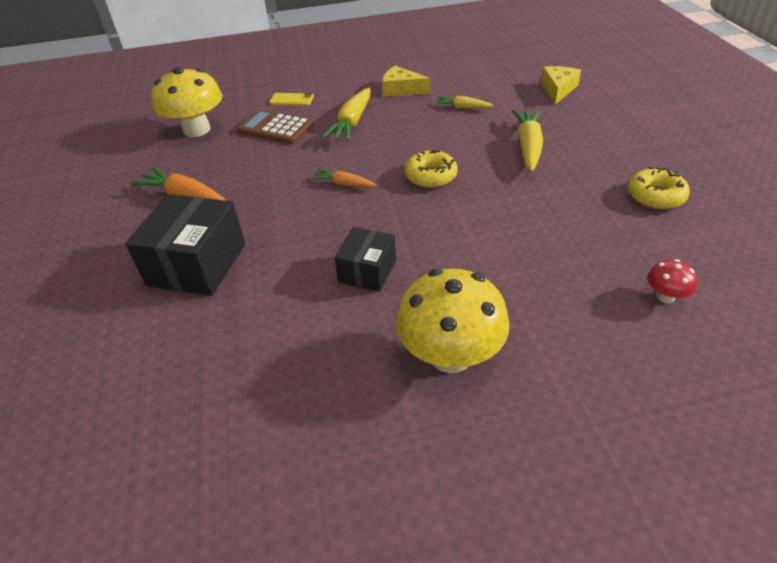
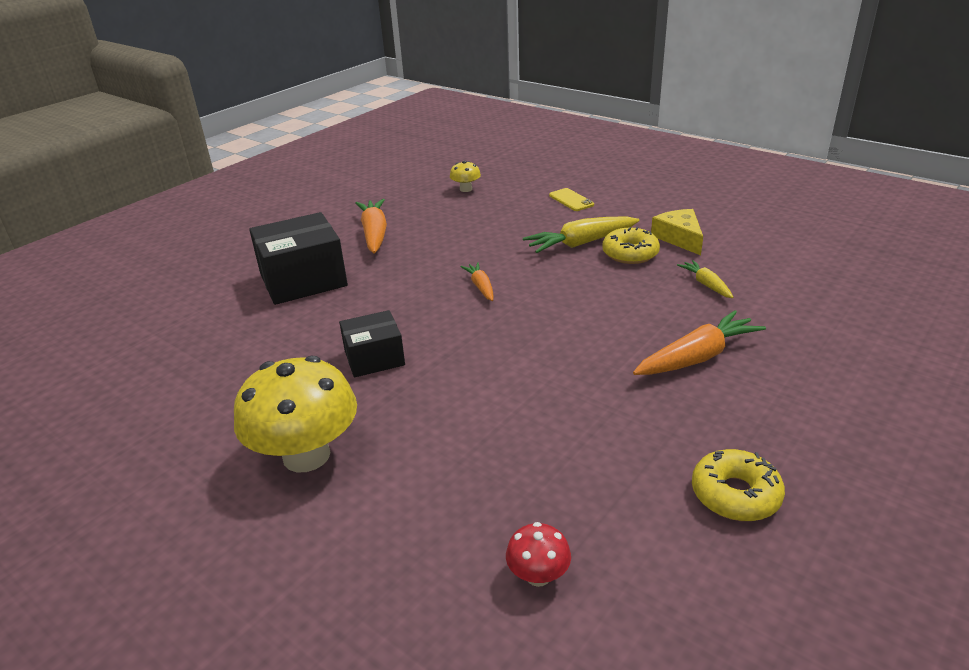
camera: 50 degrees right, 10 degrees down
yellow mushroom [151,67,222,137] -> yellow mushroom [450,161,481,192], size x0.45
brown calculator [237,109,313,144] -> none
yellow donut [405,150,458,188] -> yellow donut moved to [602,227,660,264]
yellow carrot [512,110,543,172] -> orange carrot [633,310,766,375]
yellow cheese [541,66,581,105] -> none

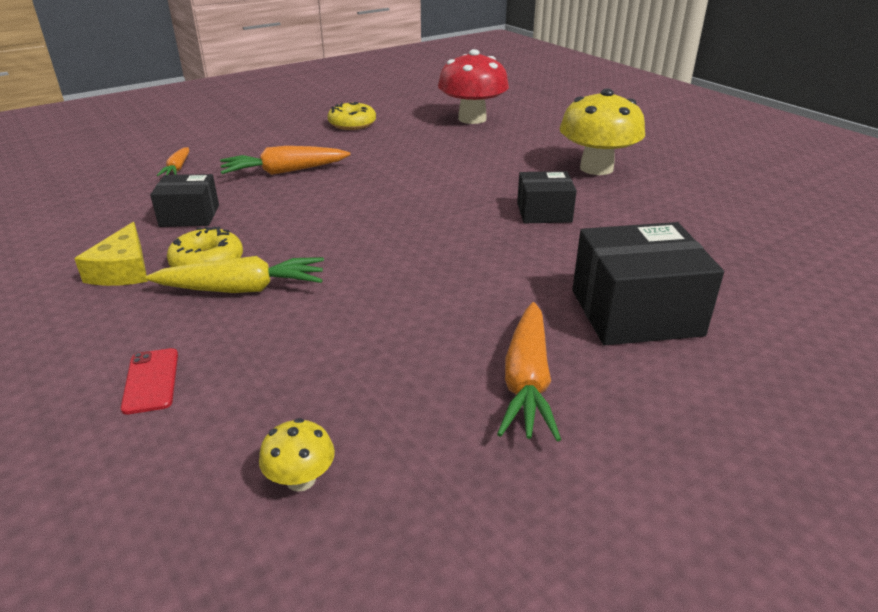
camera: 165 degrees left, 0 degrees up
orange carrot [460,262,494,301] -> orange carrot moved to [157,147,189,176]
red mushroom [506,522,571,587] -> red mushroom [438,49,509,124], size x2.21
yellow phone [549,188,594,211] -> red phone [121,348,178,415]
yellow carrot [677,260,733,298] -> black box [150,174,219,227]

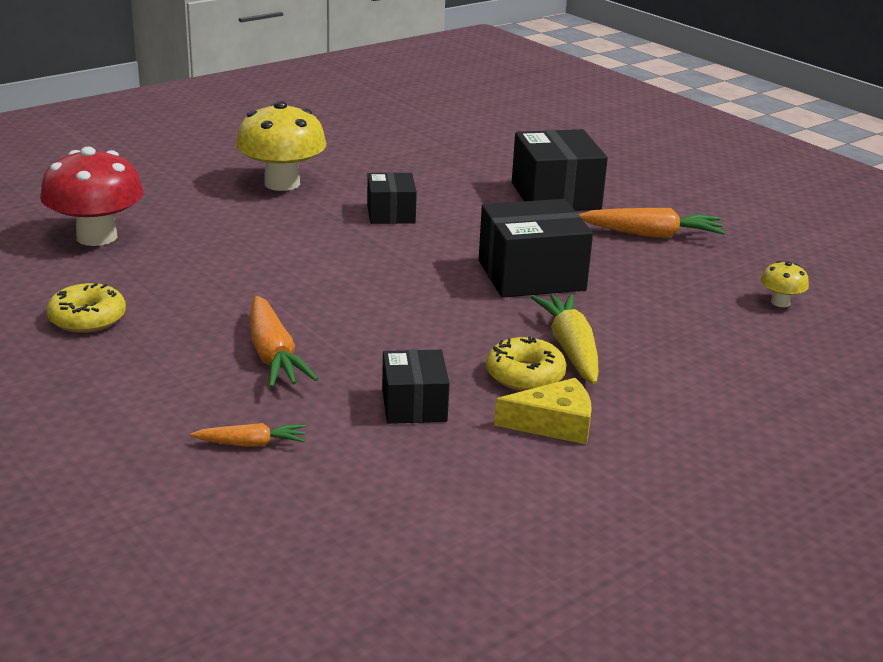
camera: 95 degrees left, 5 degrees down
red phone [121,348,178,415] -> none
none -> black box [479,199,593,298]

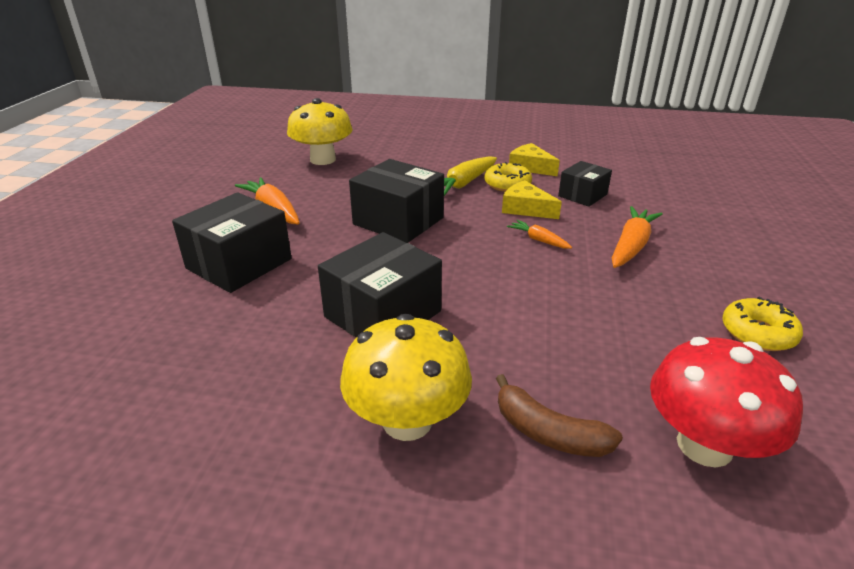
camera: 130 degrees left, 5 degrees up
orange carrot [190,423,305,447] -> orange carrot moved to [507,220,572,249]
black box [367,172,417,224] -> black box [318,232,442,338], size x1.67
yellow mushroom [760,261,809,307] -> yellow mushroom [287,98,353,165], size x2.21
none -> brown banana [496,374,623,457]
none -> yellow cheese [502,180,562,219]

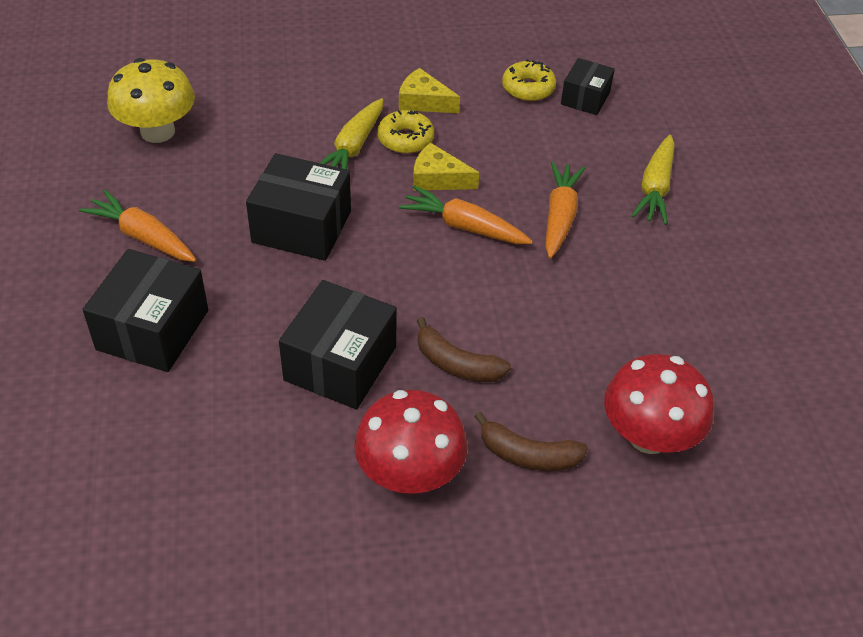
camera: 20 degrees left, 15 degrees up
yellow mushroom [340,314,472,441] -> red mushroom [354,390,467,494]
orange carrot [507,220,572,249] -> orange carrot [399,185,533,244], size x1.77
black box [558,161,612,207] -> black box moved to [561,58,615,115]
yellow donut [722,297,803,351] -> yellow donut moved to [502,59,556,101]
none -> brown banana [416,317,511,382]
none -> yellow carrot [631,135,675,225]

